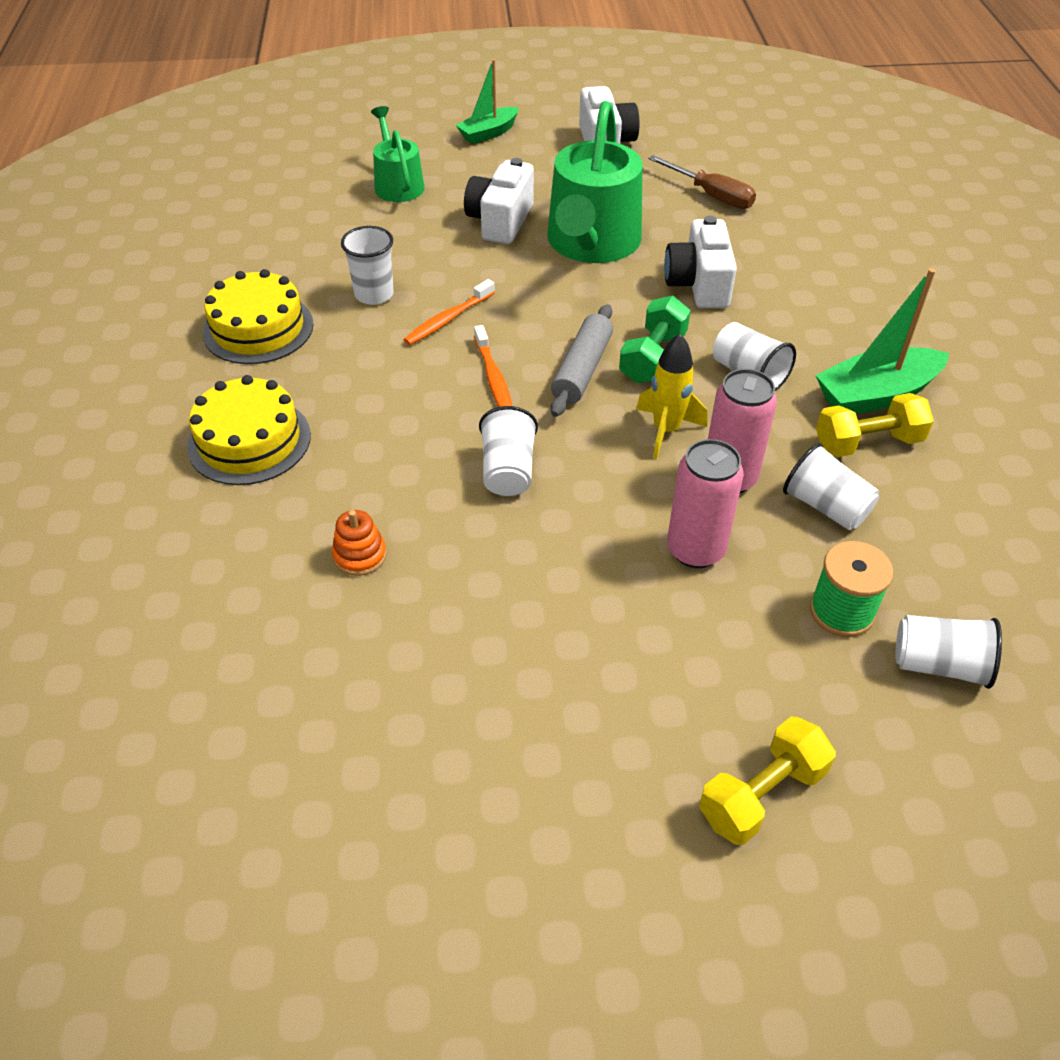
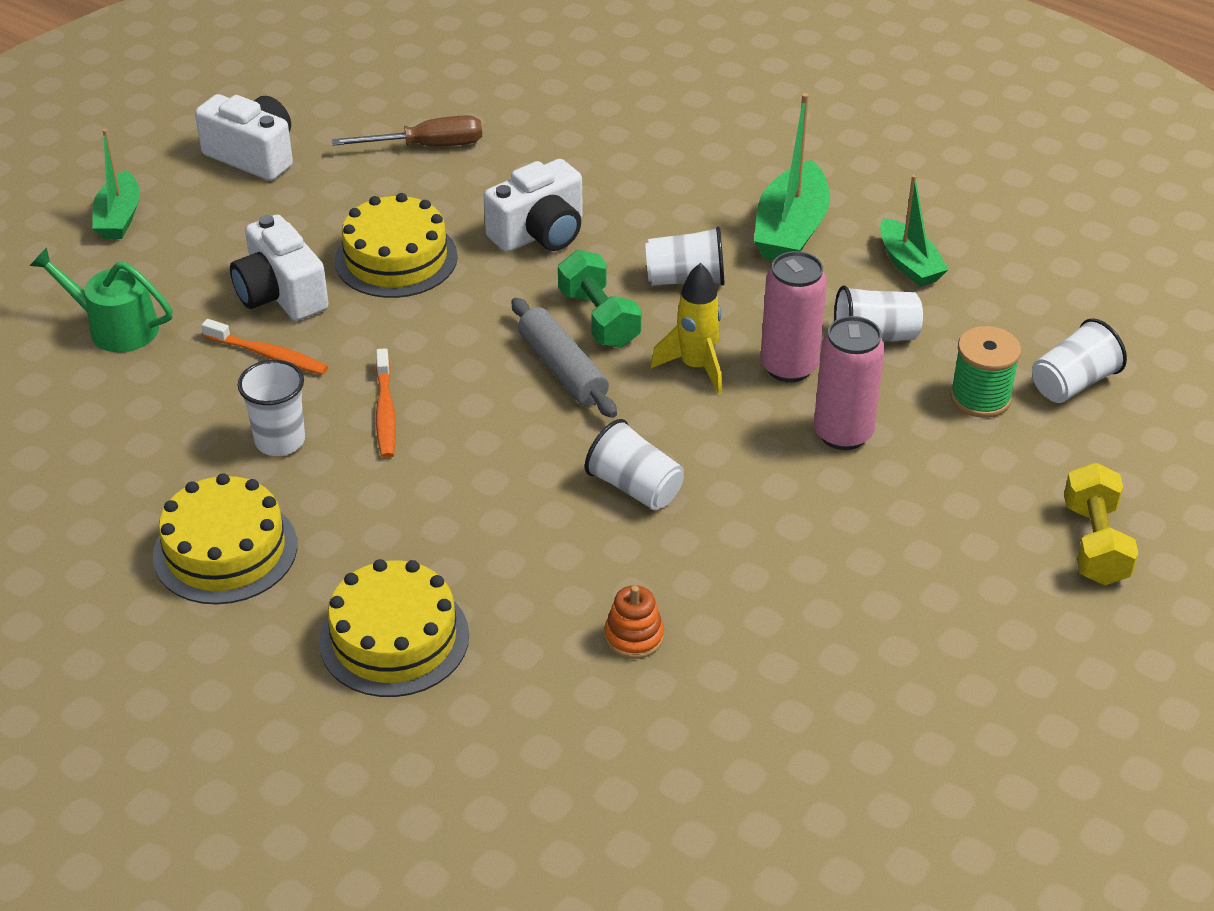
camera: 50 degrees left, 5 degrees down
orange toothbrush [474,325,512,407] -> orange toothbrush moved to [202,319,328,375]
green watering can [547,101,643,263] -> yellow cake [335,193,458,298]
white camera [664,216,737,308] -> white camera turned 75 degrees counterclockwise [484,159,583,252]
yellow dumbbell [816,393,934,457] -> none
none -> green boat [880,175,949,287]

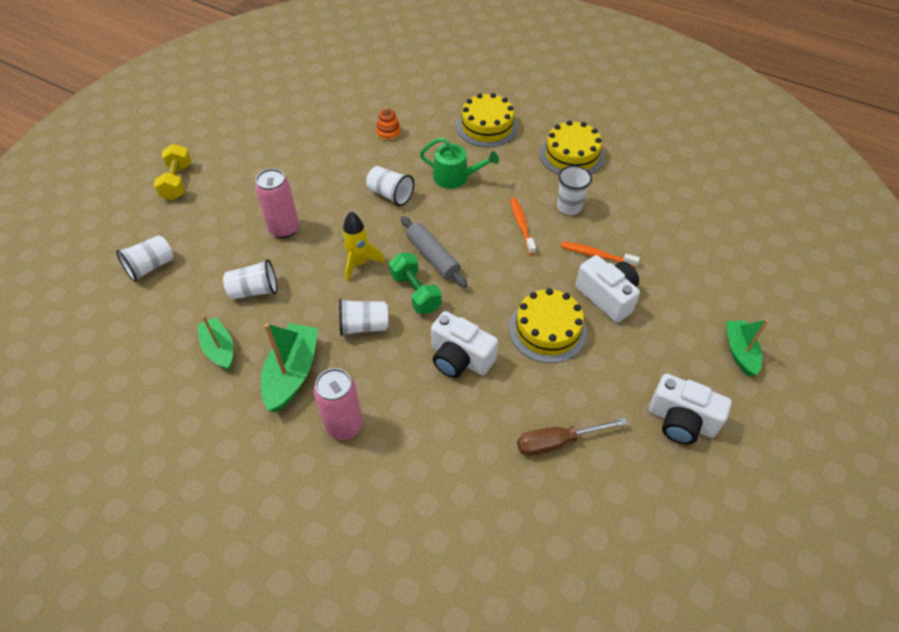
camera: 175 degrees right, 10 degrees up
green watering can [30,247,172,352] -> green watering can moved to [420,138,499,189]
white camera [484,159,583,252] -> white camera turned 105 degrees counterclockwise [431,311,498,378]
pink can [761,251,827,382] -> pink can moved to [314,368,363,440]
green spool [950,326,1021,418] -> none

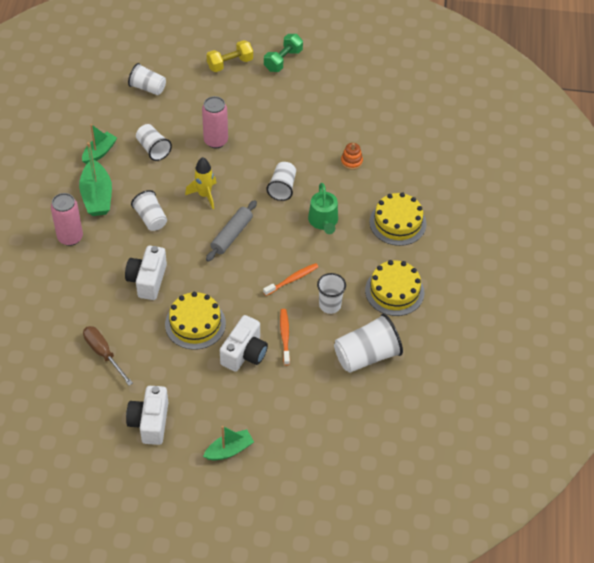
camera: 65 degrees right, 0 degrees up
green boat [261,323,318,412] -> green boat turned 90 degrees clockwise [79,142,112,216]
green dumbbell [389,253,442,314] -> green dumbbell moved to [264,34,303,72]
none -> white cup [334,314,403,373]

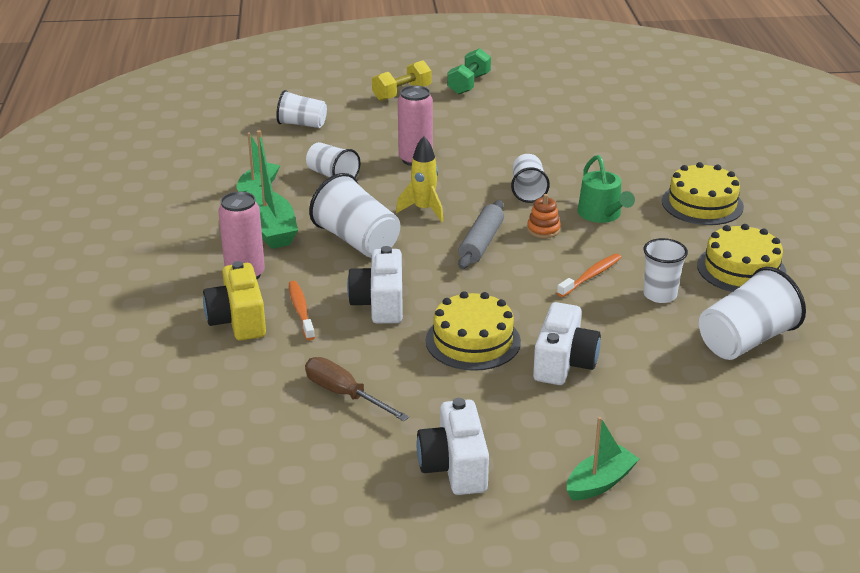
camera: 10 degrees left, 20 degrees down
white cup [131,190,167,231] -> white cup [309,173,400,258], size x1.56
orange toothbrush [280,309,290,366] -> orange toothbrush moved to [289,281,315,341]
orange stacking toy [341,143,363,170] -> orange stacking toy moved to [527,194,561,238]
none -> yellow camera [203,261,266,341]

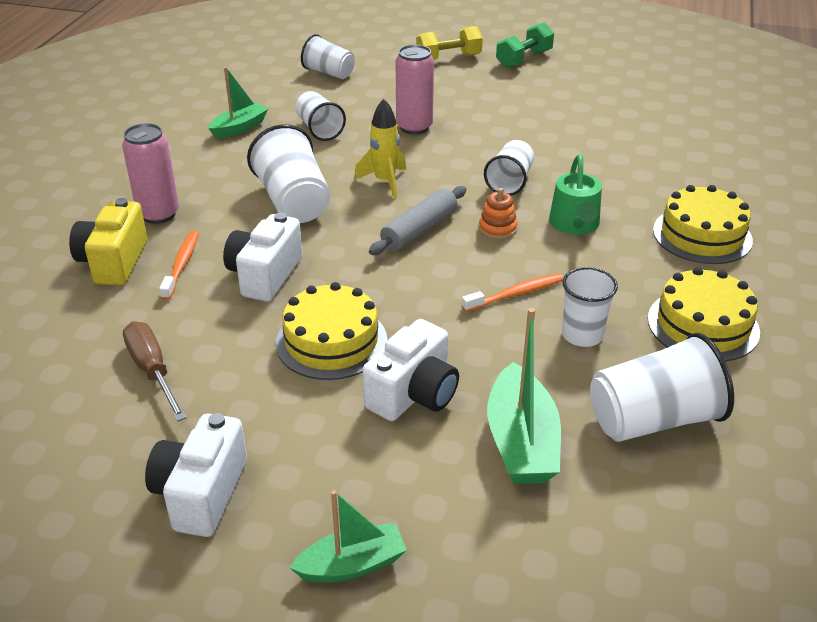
camera: 20 degrees right, 5 degrees up
green boat [247,130,298,249] -> green boat moved to [487,308,561,484]

